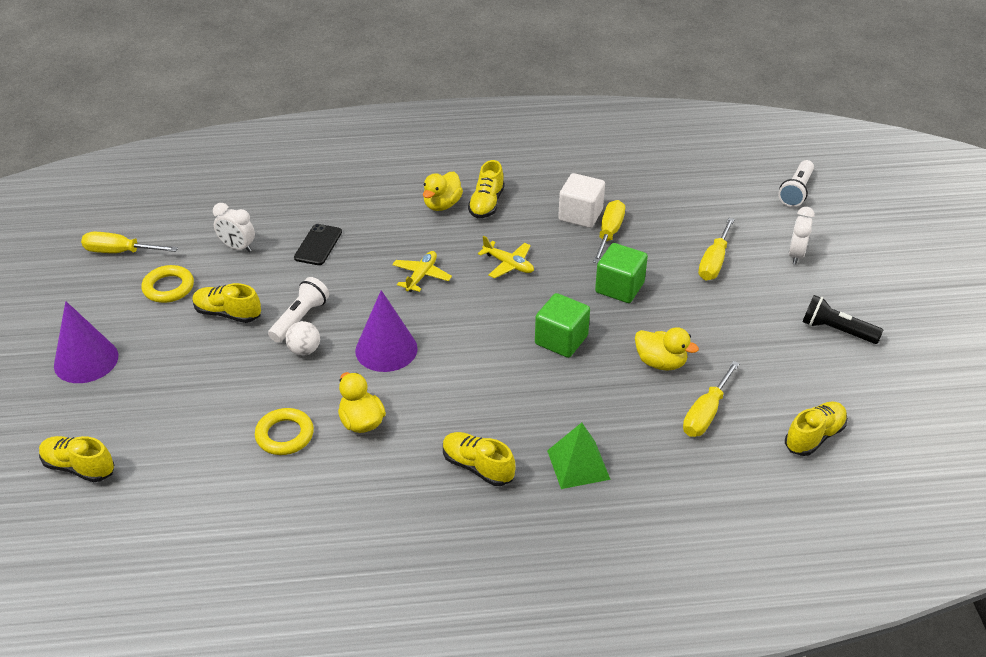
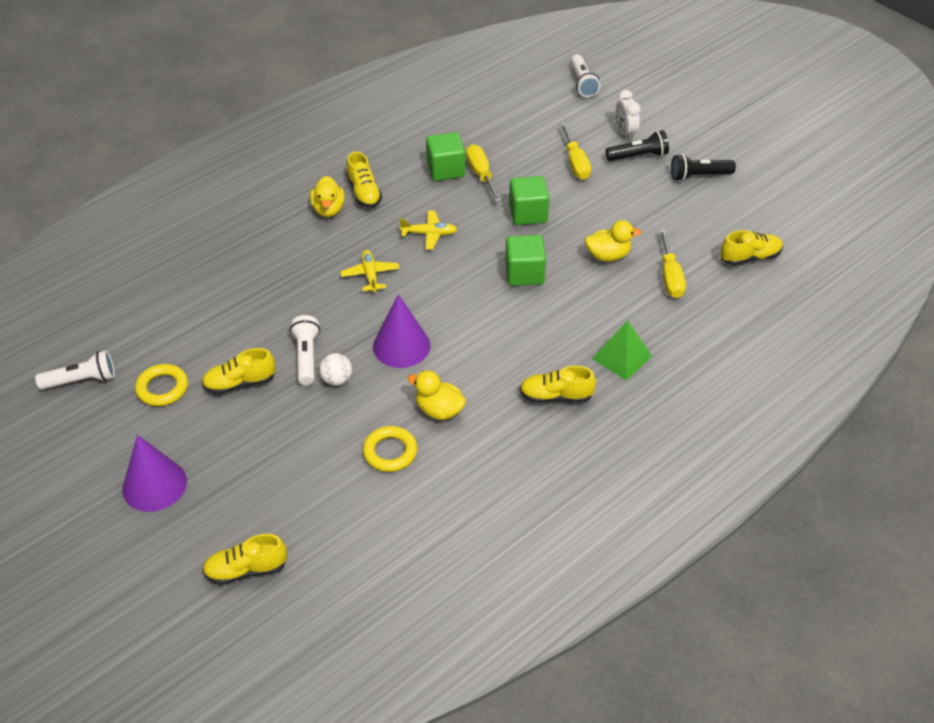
camera: 35 degrees left, 5 degrees up
yellow screwdriver [81,232,178,253] -> white flashlight [35,350,115,390]
white clock [213,203,255,252] -> none
black phone [294,224,342,265] -> none
white cube [558,173,605,228] -> green cube [426,132,465,181]
yellow shoe [785,401,848,456] -> yellow shoe turned 60 degrees clockwise [720,230,783,266]
none -> black flashlight [605,130,669,161]

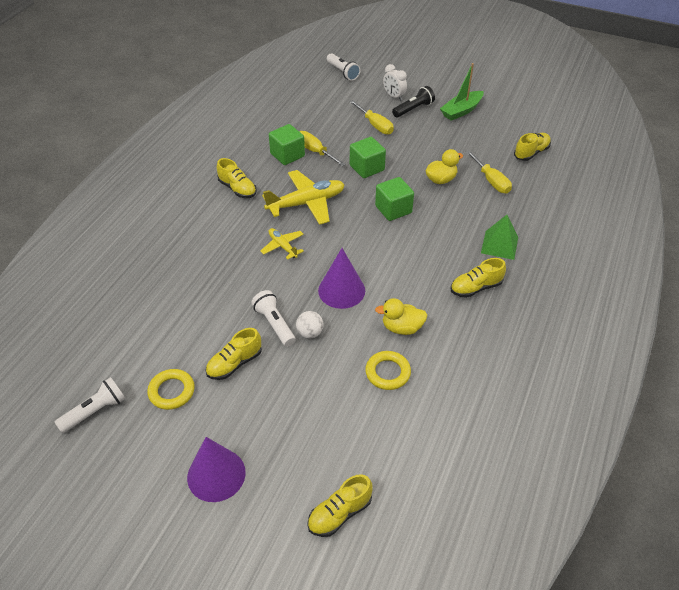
camera: 25 degrees left, 0 degrees up
yellow duck [310,176,345,217] -> none
yellow plane [399,210,457,250] -> yellow plane [262,170,344,225], size x1.86
black flashlight [671,154,736,181] -> green boat [440,63,484,121]

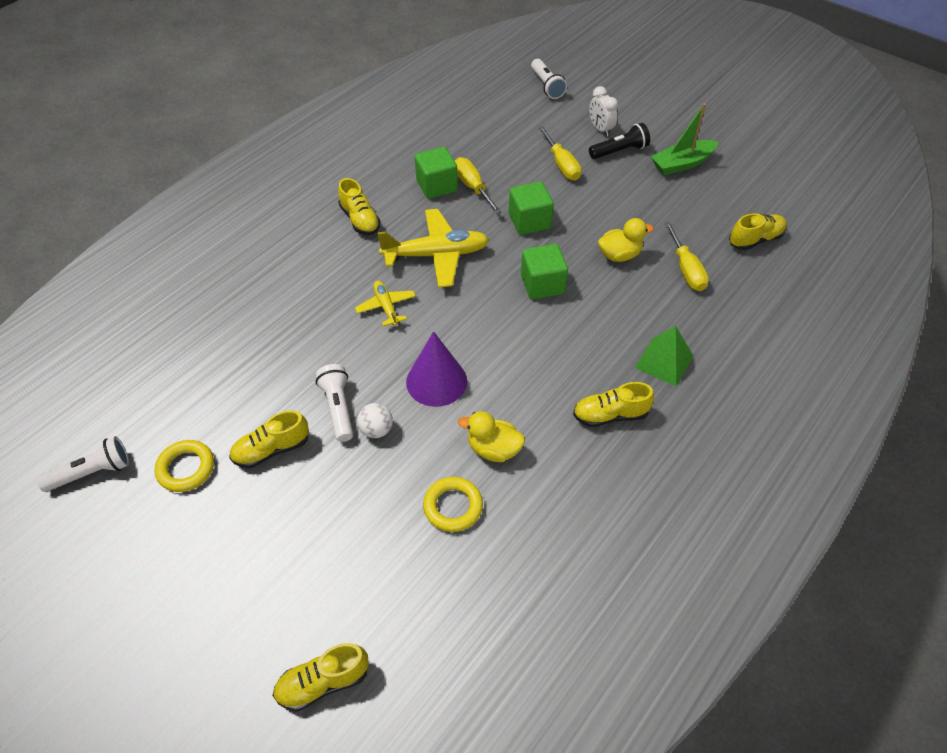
camera: 15 degrees right, 5 degrees up
purple cone [187,437,246,502] -> none

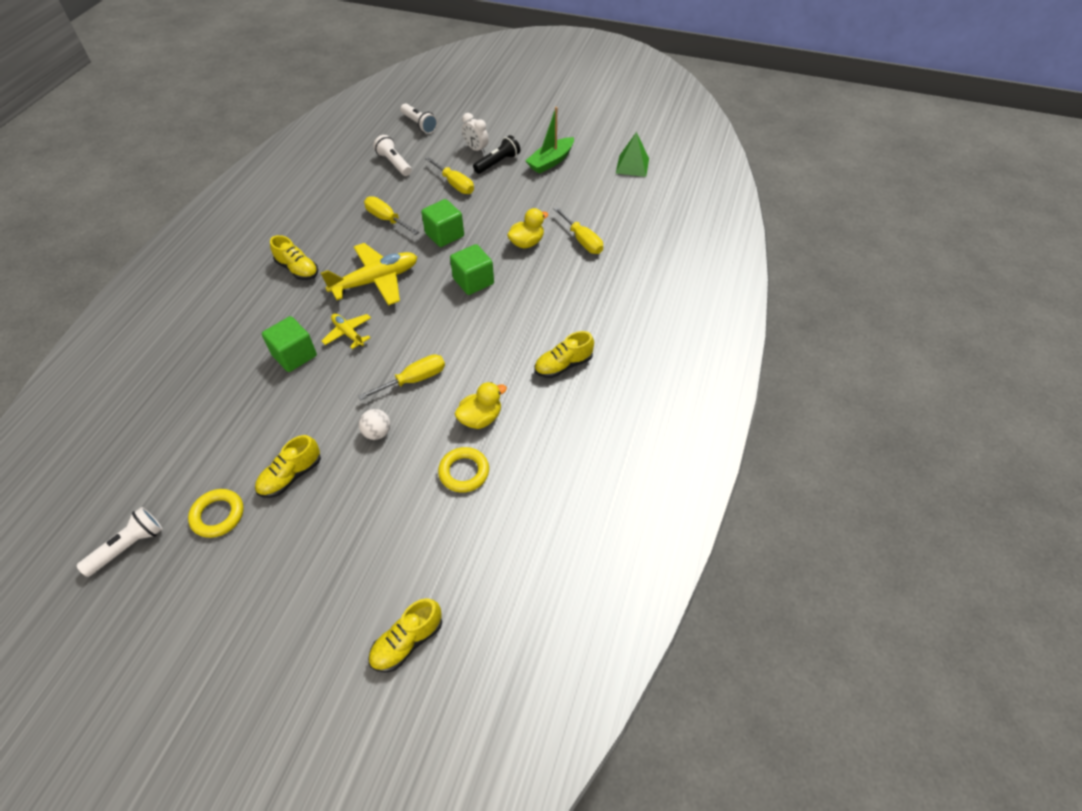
camera: 20 degrees left, 0 degrees up
white flashlight [315,364,353,442] -> white flashlight moved to [373,135,412,176]
purple cone [406,331,467,407] -> yellow screwdriver [358,354,445,400]
green cube [415,147,458,199] -> green cube moved to [262,316,317,372]
yellow duck [458,411,525,462] -> yellow duck turned 150 degrees clockwise [454,382,507,429]
green pyramid [635,326,693,387] -> green pyramid moved to [616,132,649,177]
yellow shoe [729,213,787,250] -> none

